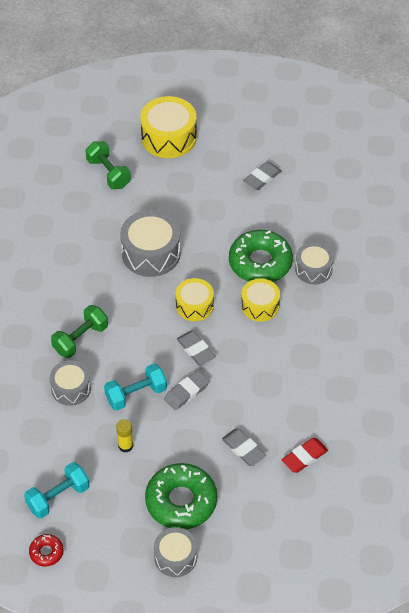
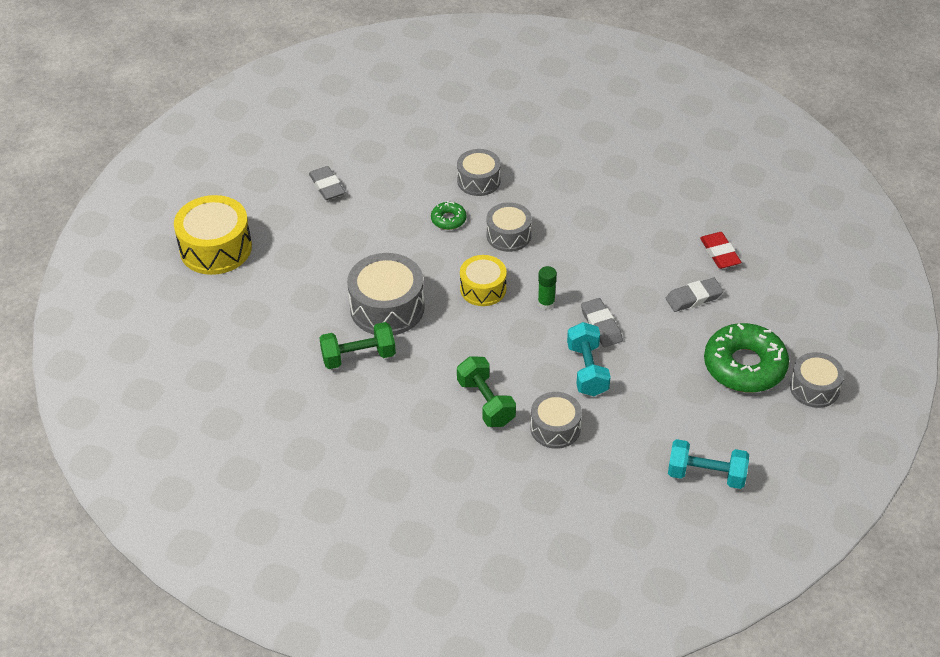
camera: 70 degrees left, 5 degrees down
turquoise dumbbell [24,462,90,519] -> turquoise dumbbell turned 60 degrees counterclockwise [668,439,749,489]
red donut [29,534,64,567] -> none
green dumbbell [85,141,131,189] -> green dumbbell moved to [319,322,396,369]
yellow glue stick [116,419,133,453] -> none
grey eraser [177,331,216,365] -> green glue stick [538,266,557,310]
green donut [229,230,293,282] -> green donut [431,201,466,230], size x0.47
yellow drum [241,278,280,322] -> grey drum [487,202,532,252]

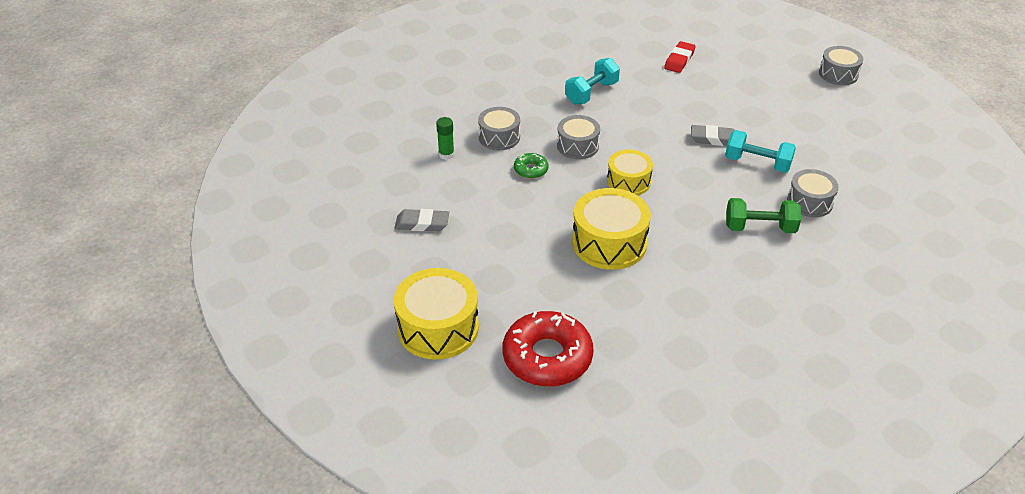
camera: 60 degrees left, 5 degrees down
green dumbbell [319,322,396,369] -> none
grey drum [347,253,425,335] -> yellow drum [572,188,651,270]
green glue stick [538,266,557,310] -> green glue stick moved to [436,117,454,160]
grey eraser [666,278,723,312] -> none
turquoise dumbbell [668,439,749,489] -> turquoise dumbbell moved to [565,58,620,105]
red eraser [700,232,741,269] -> red eraser turned 75 degrees counterclockwise [664,41,696,73]
green donut [704,323,789,392] -> none
none -> red donut [503,311,594,386]

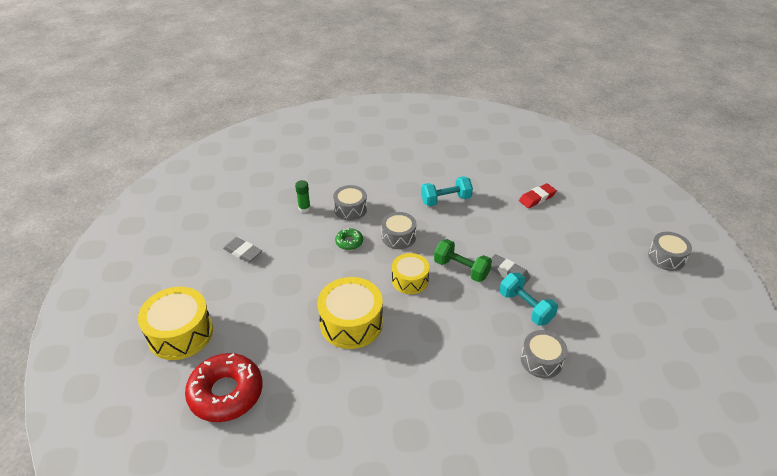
camera: 30 degrees right, 0 degrees up
green dumbbell [726,198,801,233] -> green dumbbell moved to [434,239,492,282]

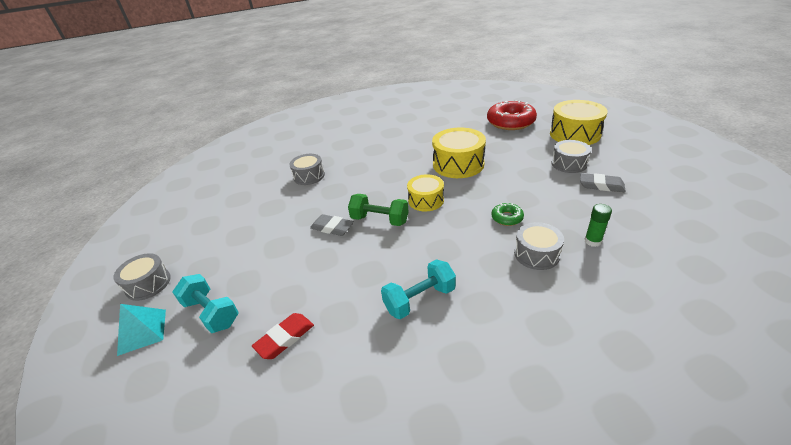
camera: 170 degrees right, 5 degrees down
grey drum [381,212,417,249] -> grey drum moved to [552,140,591,173]
turquoise dumbbell [500,273,558,326] -> turquoise dumbbell moved to [172,274,239,333]
none -> turquoise pyramid [117,304,166,356]

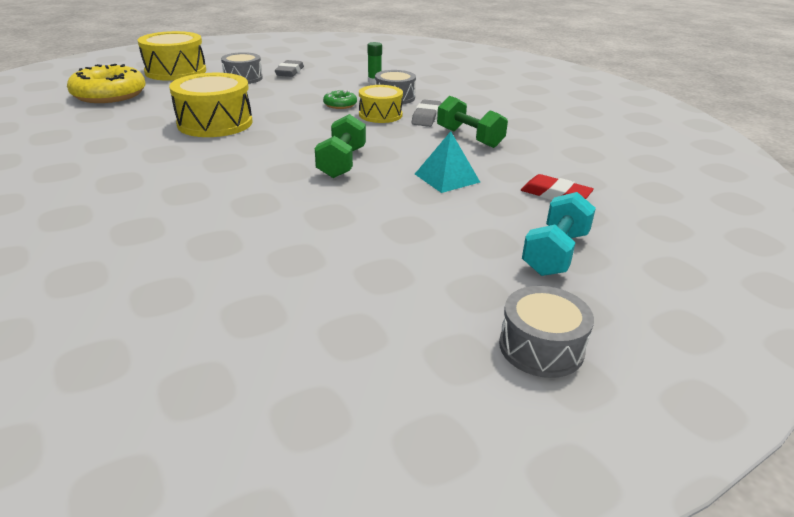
camera: 105 degrees left, 5 degrees down
turquoise pyramid [117,304,166,356] -> turquoise pyramid moved to [415,131,480,193]
grey drum [289,154,325,185] -> none
grey eraser [310,214,354,236] -> grey eraser moved to [412,99,441,127]
turquoise dumbbell [381,259,456,319] -> green dumbbell [437,96,508,148]
yellow drum [407,174,444,211] -> yellow drum moved to [359,85,403,123]
red donut [487,100,537,130] -> yellow donut [67,64,146,103]

